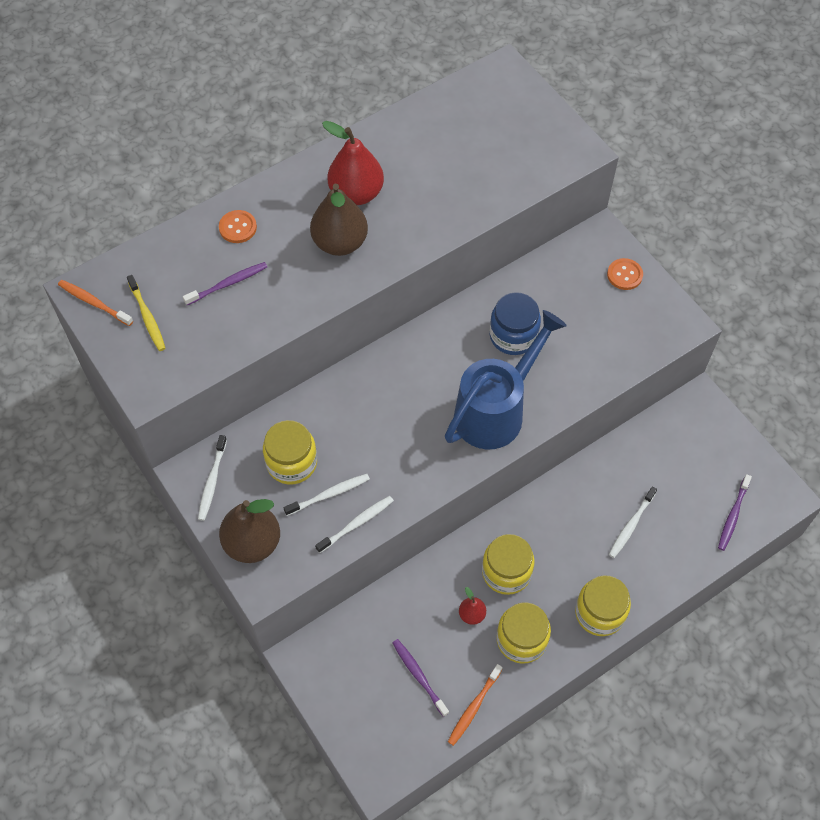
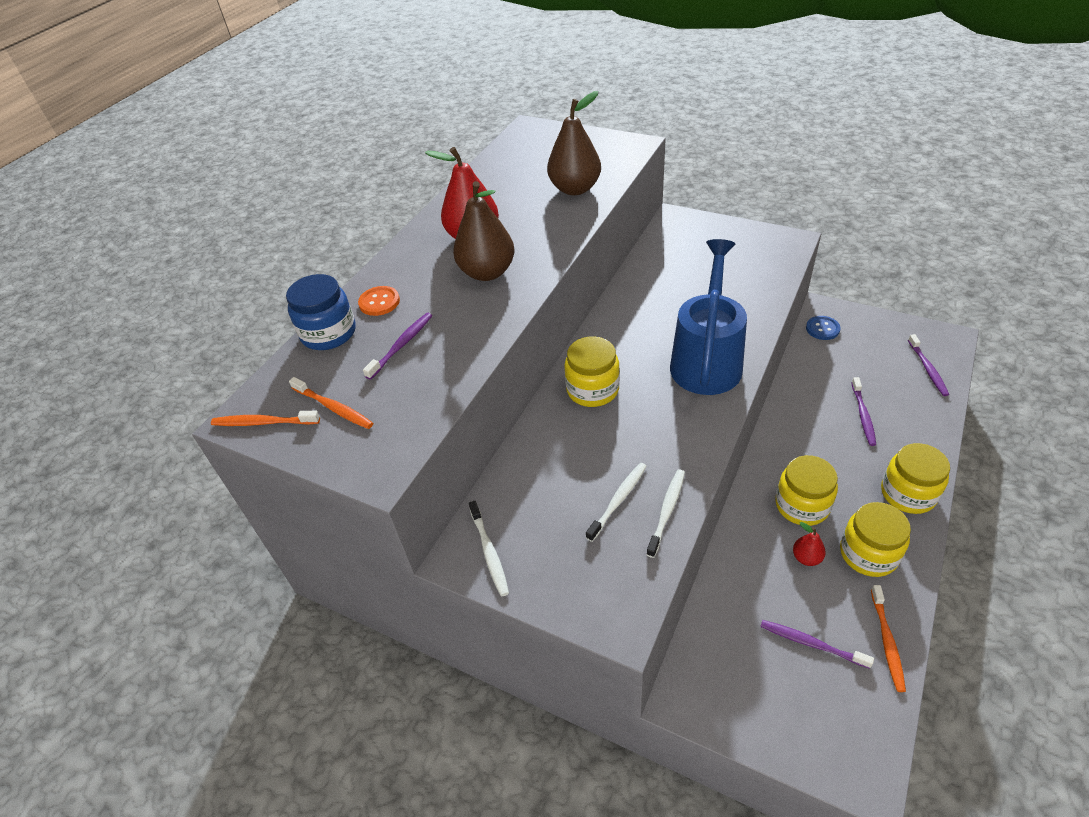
camera: 25 degrees left, 15 degrees down
yellow toothbrush [127,275,166,351] -> orange toothbrush [289,377,373,429]
brown pear [219,499,280,563] -> brown pear moved to [547,91,601,195]
yellow jar [263,420,317,485] -> yellow jar moved to [564,337,620,407]
blue jar [490,292,541,355] -> blue jar moved to [286,274,356,350]
orange button [607,258,643,290] -> none
white toothbrush [609,487,657,558] -> purple toothbrush [852,377,876,446]
none -> blue button [806,316,841,340]

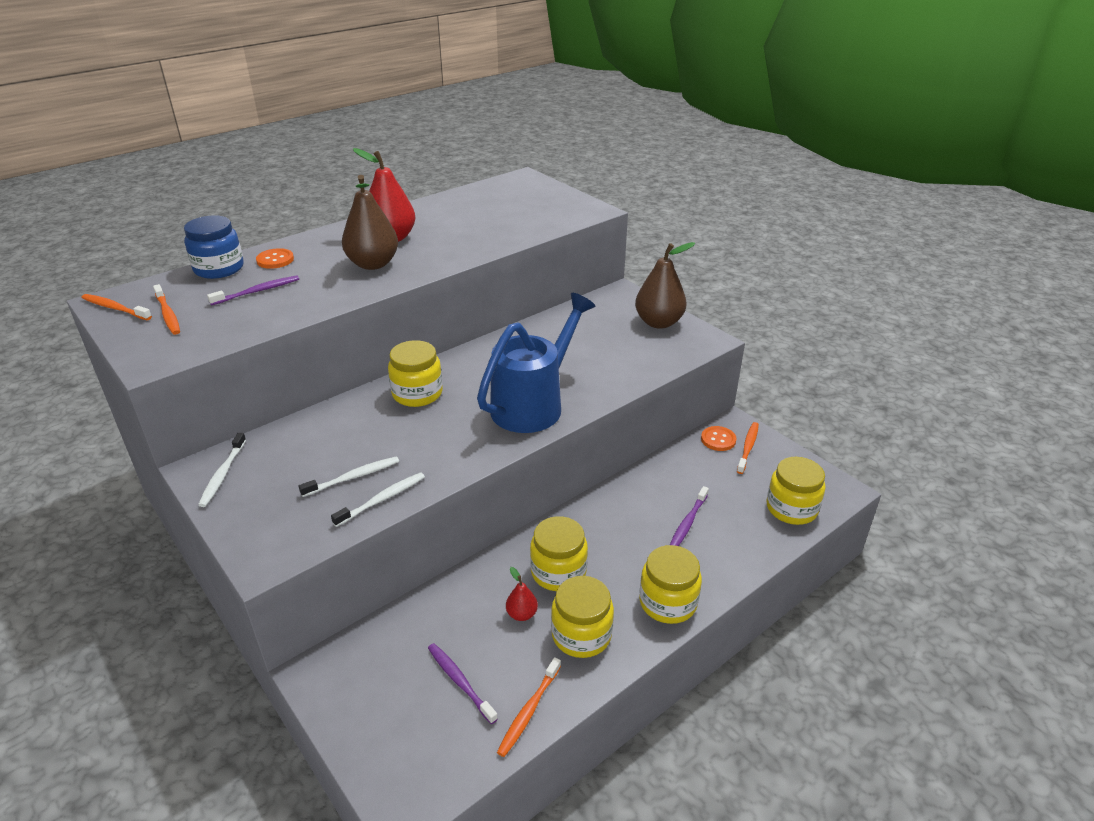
camera: 20 degrees right, 10 degrees down
brown pear [547,91,601,195] -> brown pear moved to [635,242,695,329]
blue button [806,316,841,340] -> orange button [701,426,737,451]
purple toothbrush [908,334,949,396] -> yellow jar [767,457,825,525]
none -> orange toothbrush [737,422,759,474]

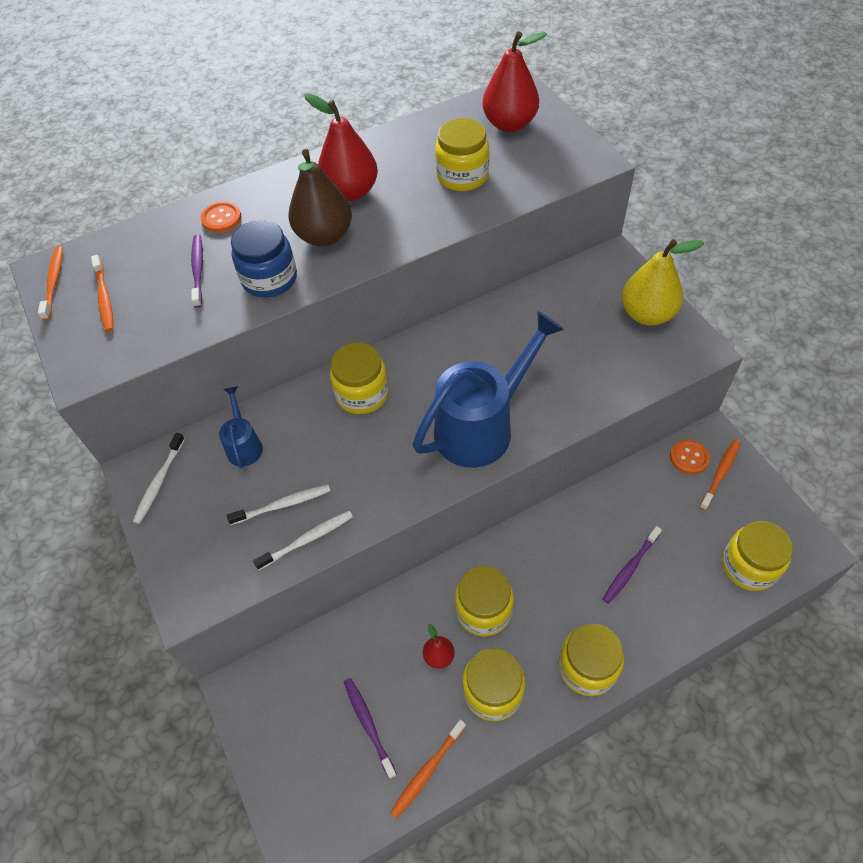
camera: 15 degrees right, 20 degrees up
orange toothbrush [82,294,152,320] -> orange toothbrush turned 45 degrees clockwise [38,246,63,320]
blue jar [184,215,244,279] -> blue jar moved to [231,220,297,298]
purple toothbrush [207,275,299,305] -> purple toothbrush turned 75 degrees counterclockwise [191,235,203,308]
brown pear [635,242,695,329] -> yellow pear [622,239,704,326]
none -> blue watering can [219,386,263,468]
none -> yellow jar [435,118,489,191]
none -> red pear [482,31,547,132]

